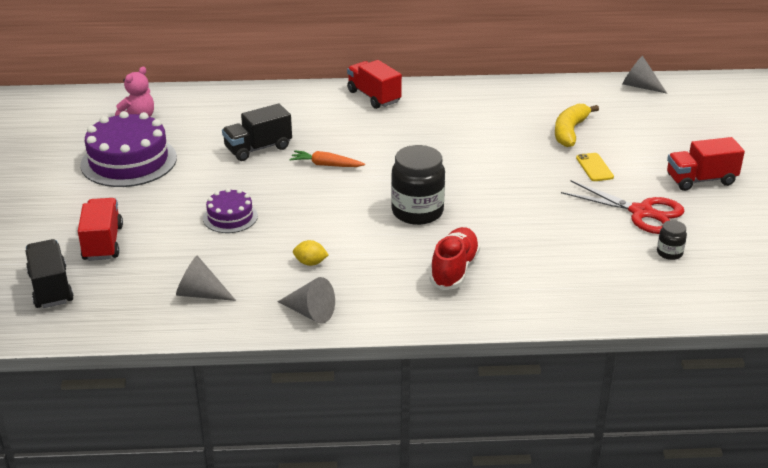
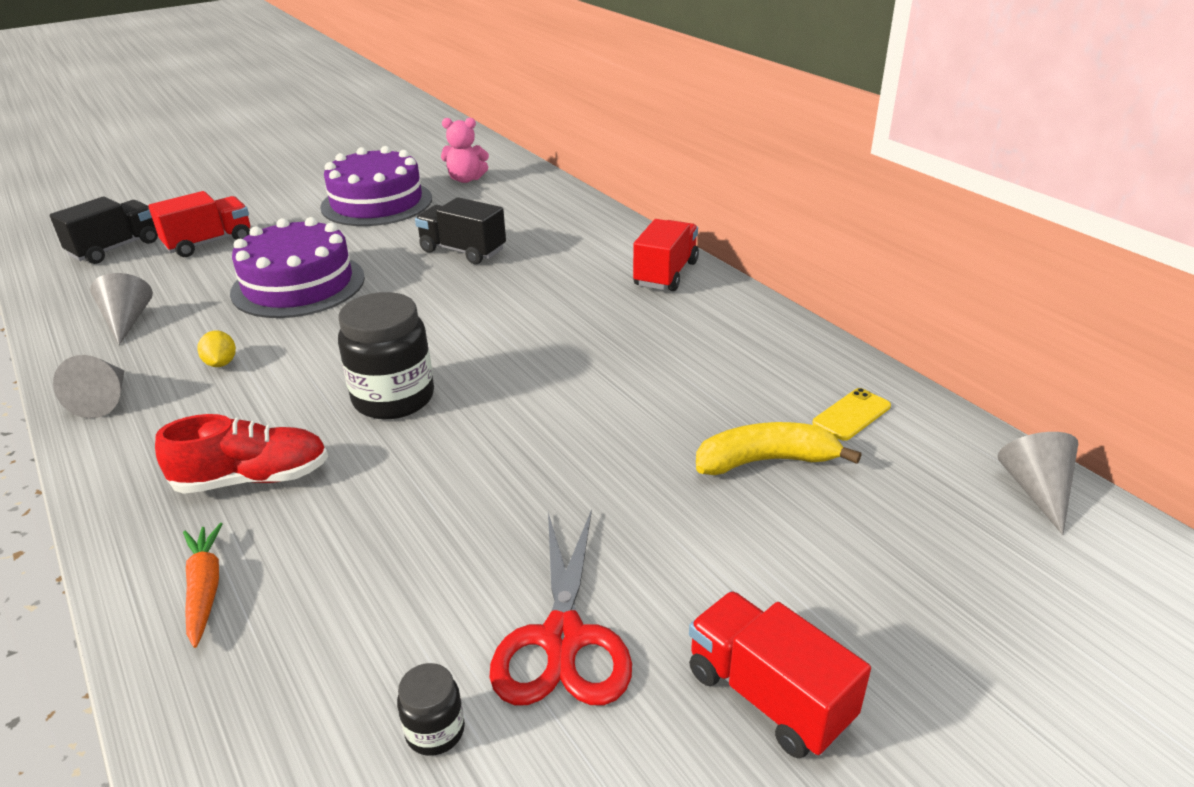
camera: 60 degrees right, 0 degrees up
purple cake [203,188,258,233] -> purple cake [230,217,365,318], size x1.87
orange carrot [290,150,365,167] -> orange carrot moved to [183,523,223,648]
yellow phone [576,153,614,181] -> yellow phone moved to [812,388,891,441]

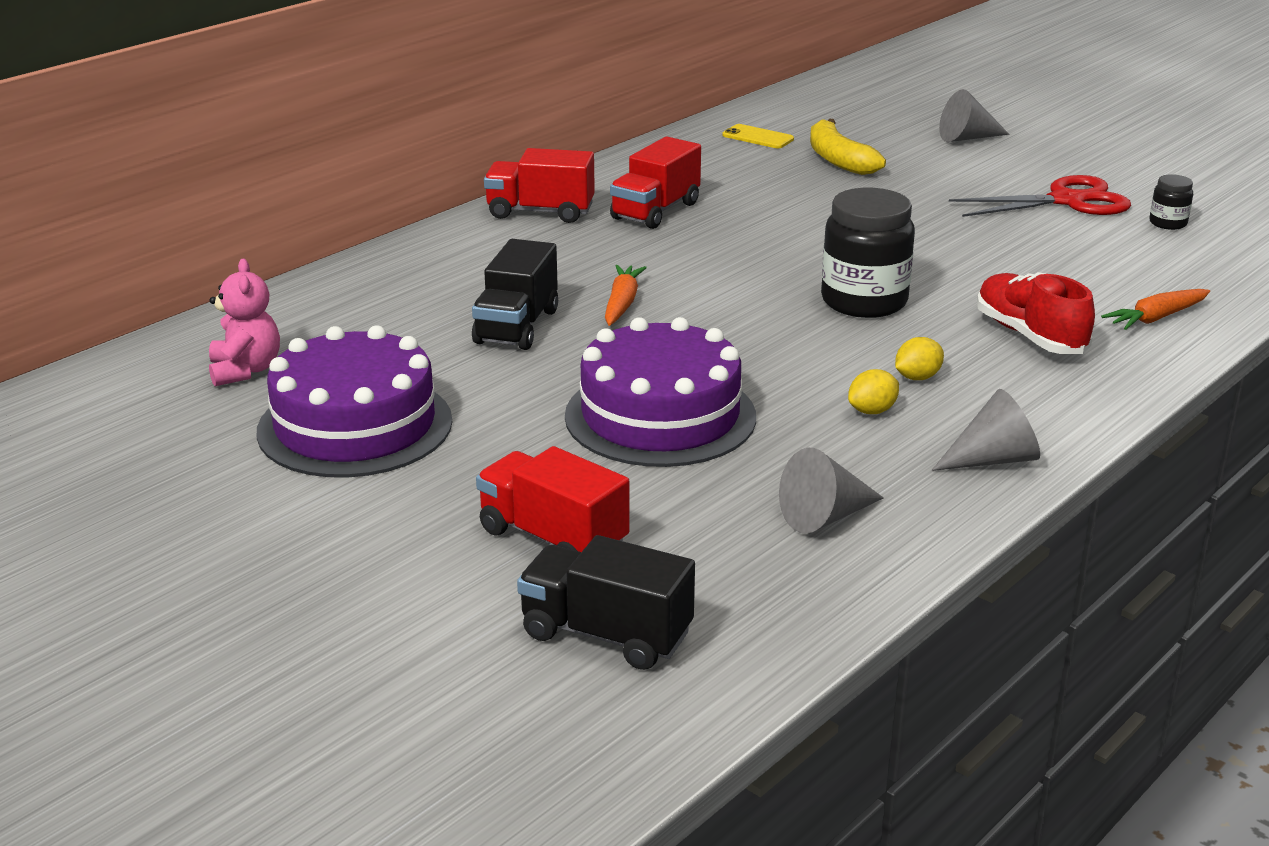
camera: 105 degrees left, 5 degrees down
red truck [689,591,871,758] -> red truck moved to [610,137,701,229]
grey cone [997,432,1078,535] -> grey cone moved to [939,89,1009,142]
none -> orange carrot [605,265,647,326]
none -> yellow lemon [895,337,944,380]

